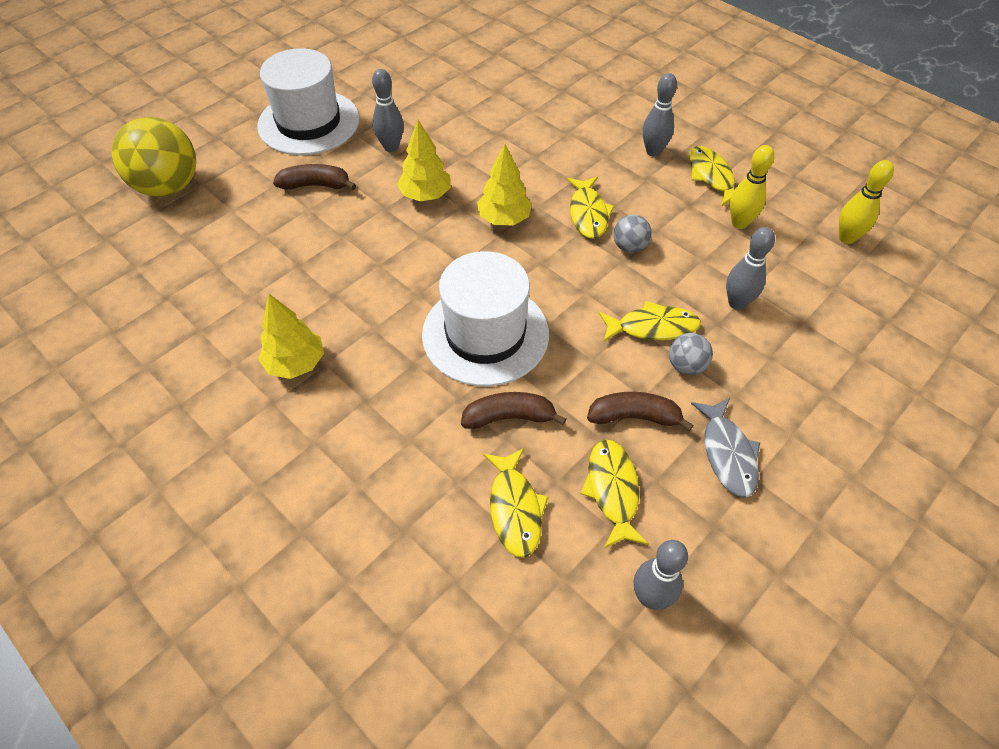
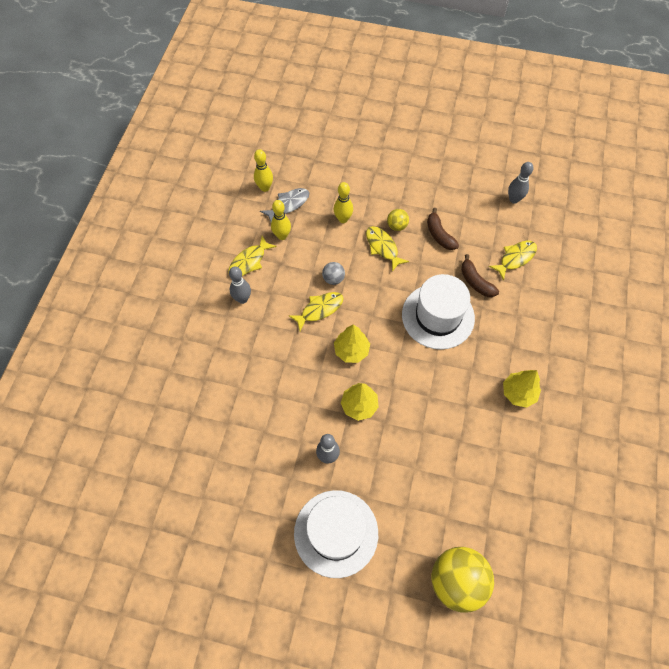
camera: 120 degrees left, 10 degrees up
brown banana [273,164,356,190] -> none
yellow fish [580,439,649,549] -> none
grey ball [669,333,713,375] -> yellow ball [387,209,409,231]
grey fish [691,398,760,498] -> grey fish moved to [260,188,309,222]
grey bowling pin [726,227,775,310] -> yellow bowling pin [334,182,353,223]

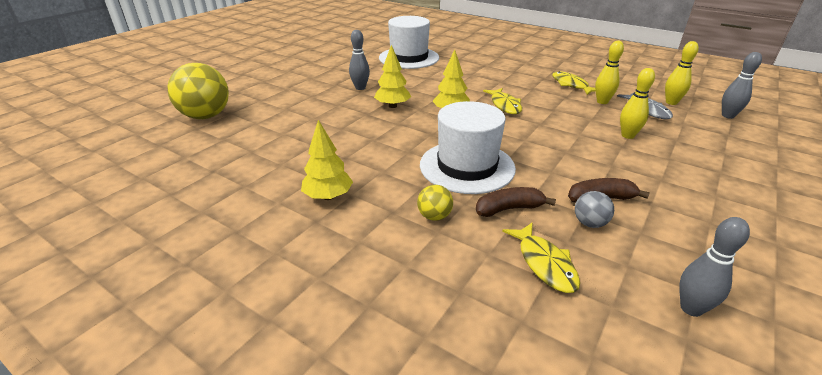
camera: 110 degrees right, 30 degrees down
grey bowling pin [229,266,251,304] -> grey bowling pin moved to [722,52,762,119]
white hat [294,490,378,578] -> white hat moved to [379,16,439,69]
grey ball [322,262,345,285] -> grey ball moved to [575,191,614,228]
yellow fish [366,226,409,272] -> none
yellow ball [387,209,409,231] -> yellow ball moved to [417,185,453,221]

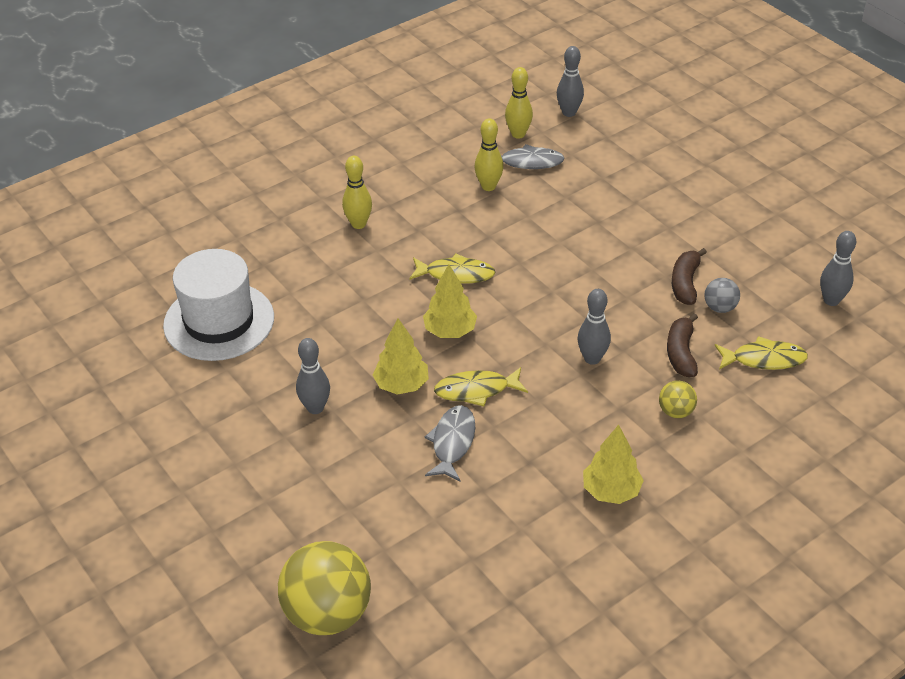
camera: 70 degrees left, 10 degrees up
white hat [420,101,516,194] -> grey bowling pin [578,289,611,365]
yellow fish [552,71,596,95] -> yellow fish moved to [434,367,528,406]
yellow bowling pin [620,68,655,139] -> yellow bowling pin moved to [342,156,372,229]
none -> grey fish [425,405,475,481]

